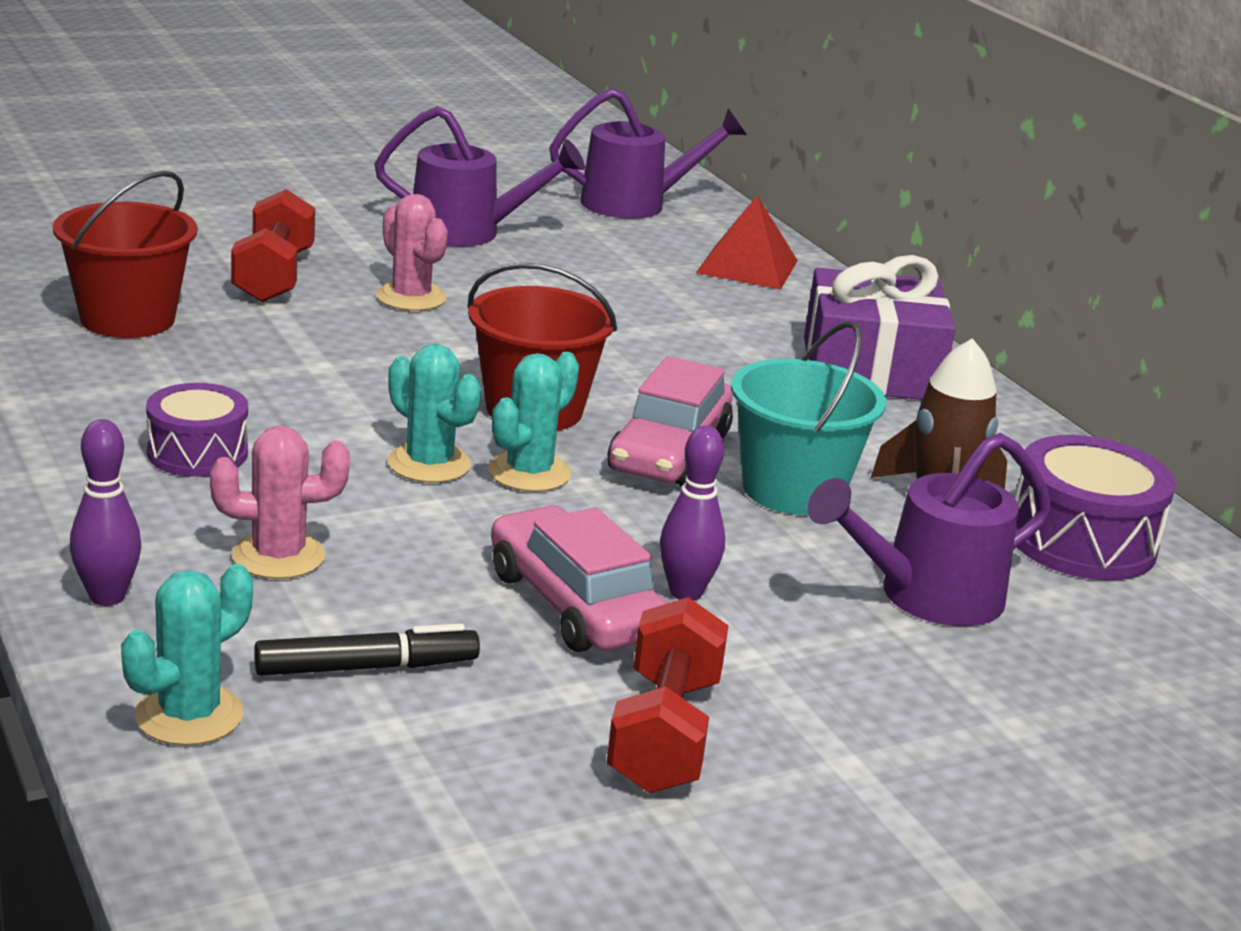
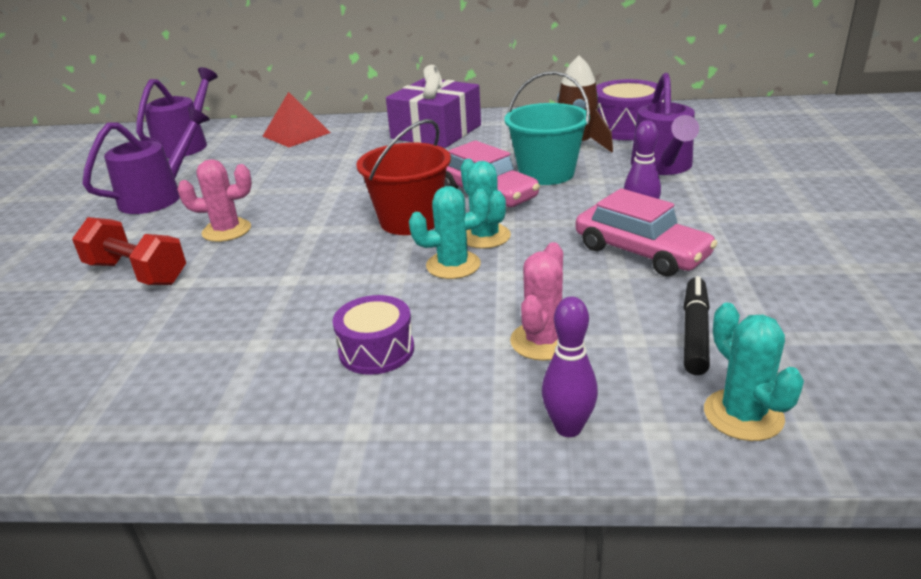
camera: 55 degrees left, 5 degrees up
red bucket [53,171,197,338] -> none
pink car [491,505,667,652] -> pink car turned 135 degrees counterclockwise [576,188,718,276]
red dumbbell [606,597,729,793] -> none

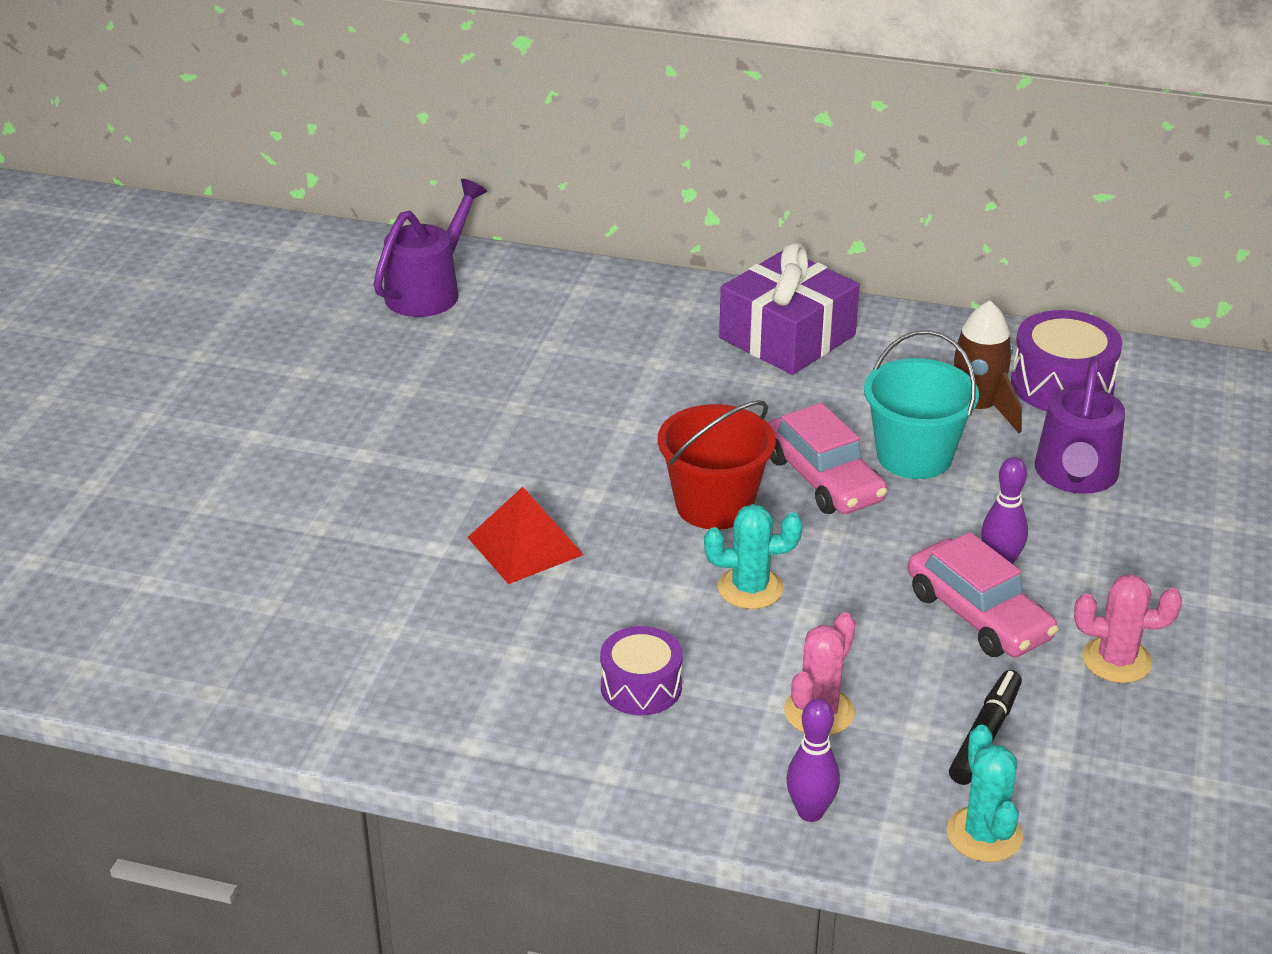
camera: 10 degrees right, 5 degrees up
red dumbbell [72,217,186,285] -> none
purple watering can [82,107,210,214] -> none
pink cactus [177,159,252,242] -> pink cactus moved to [1074,574,1182,683]
red pyramid [262,92,331,147] -> red pyramid moved to [467,487,584,584]
turquoise cactus [461,159,511,249] -> none

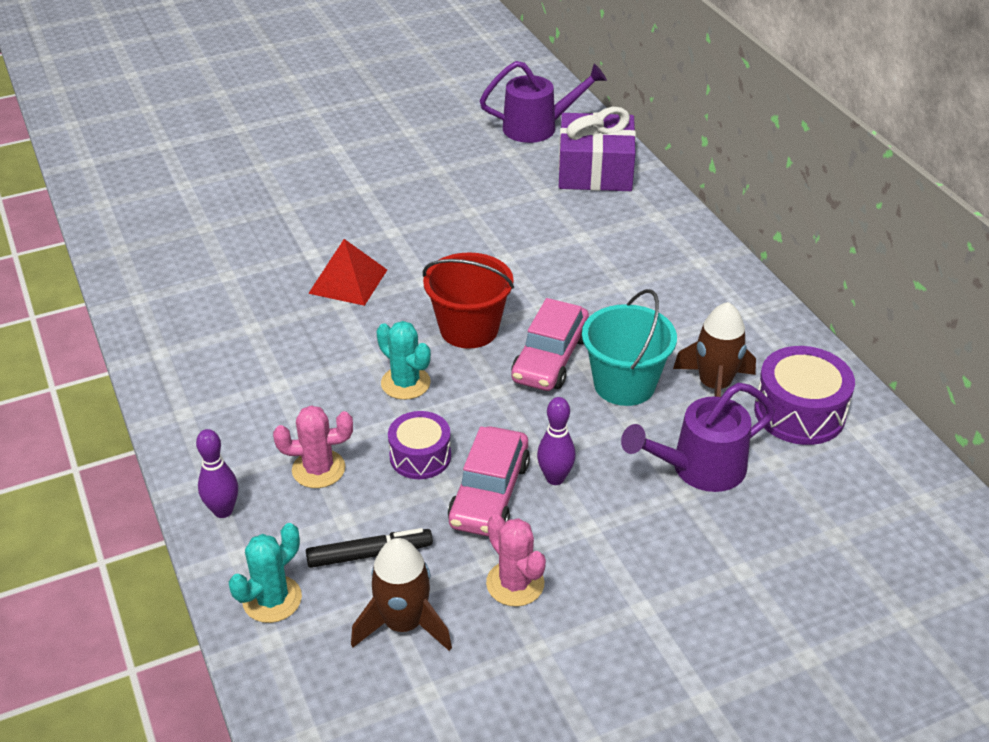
camera: 50 degrees right, 5 degrees up
purple drum [600,626,683,715] -> purple drum moved to [388,411,451,479]
purple gift [719,242,860,375] -> purple gift moved to [558,107,636,191]
none -> brown rocket [351,538,452,651]

